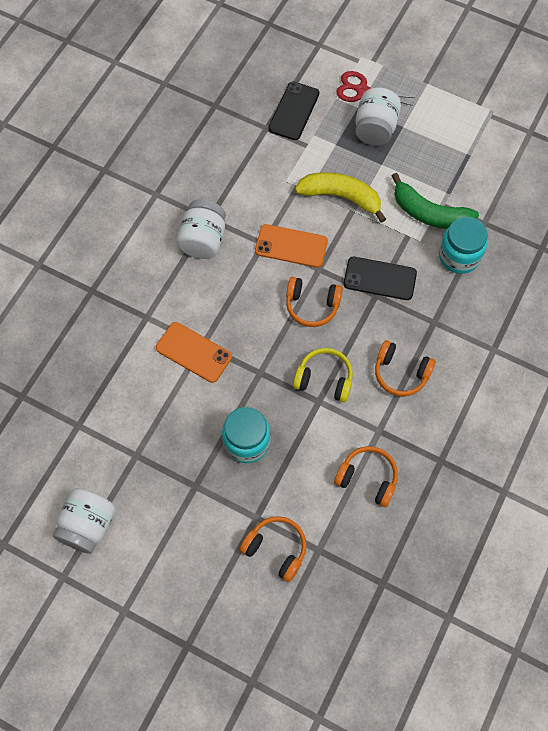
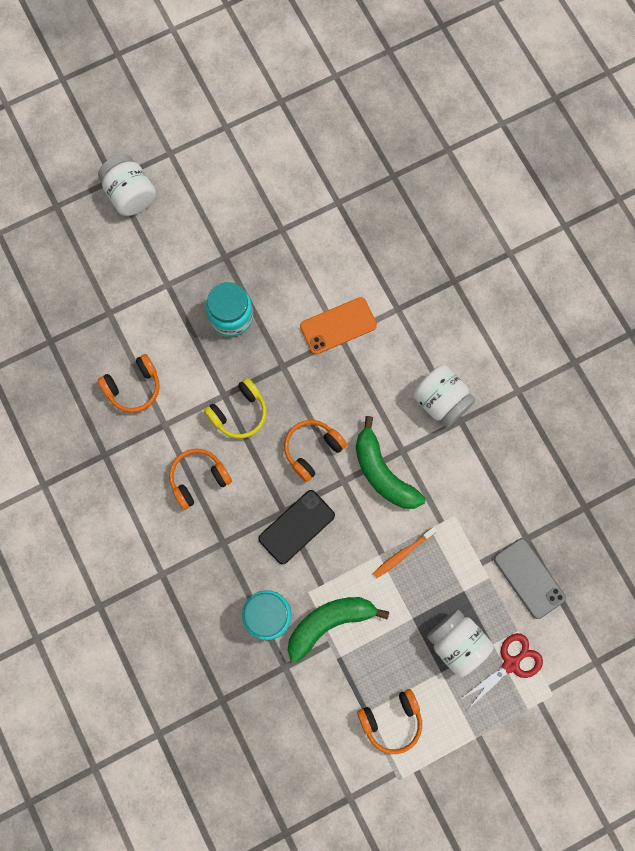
camera: 125 degrees right, 10 degrees up
white jar [53,488,116,554] -> white jar moved to [98,154,156,216]
orange headphones [240,516,307,582] -> orange headphones moved to [357,689,422,754]
orange phone [255,224,328,268] -> green banana [356,416,426,509]
black phone [268,81,319,140] -> grey phone [494,538,566,619]
yellow banana [295,172,386,223] -> orange toothbrush [373,527,437,578]

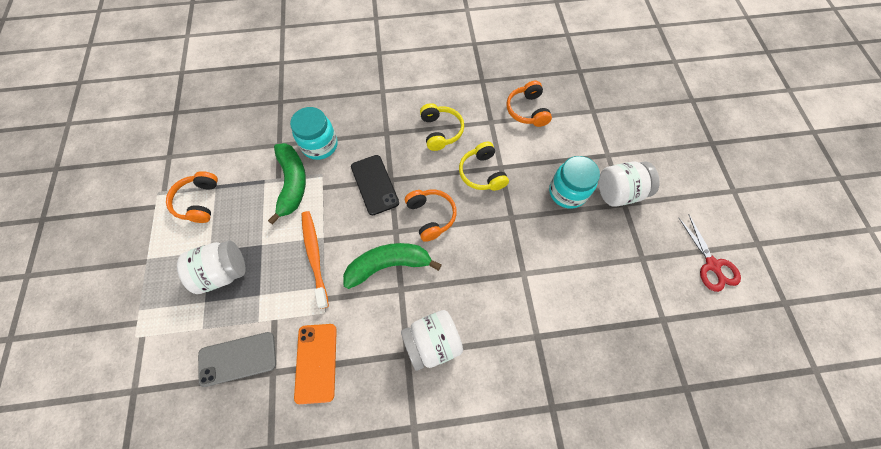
camera: 110 degrees right, 10 degrees down
white jar [98,154,156,216] -> white jar moved to [599,161,660,207]
orange headphones [169,449,232,510] -> yellow headphones [420,103,464,151]
orange phone [300,297,377,354] -> orange phone moved to [294,324,337,404]
orange toothbrush [373,527,437,578] -> orange toothbrush [302,211,329,309], size x1.52
red scissors [459,633,543,709] -> red scissors moved to [679,214,741,292]

